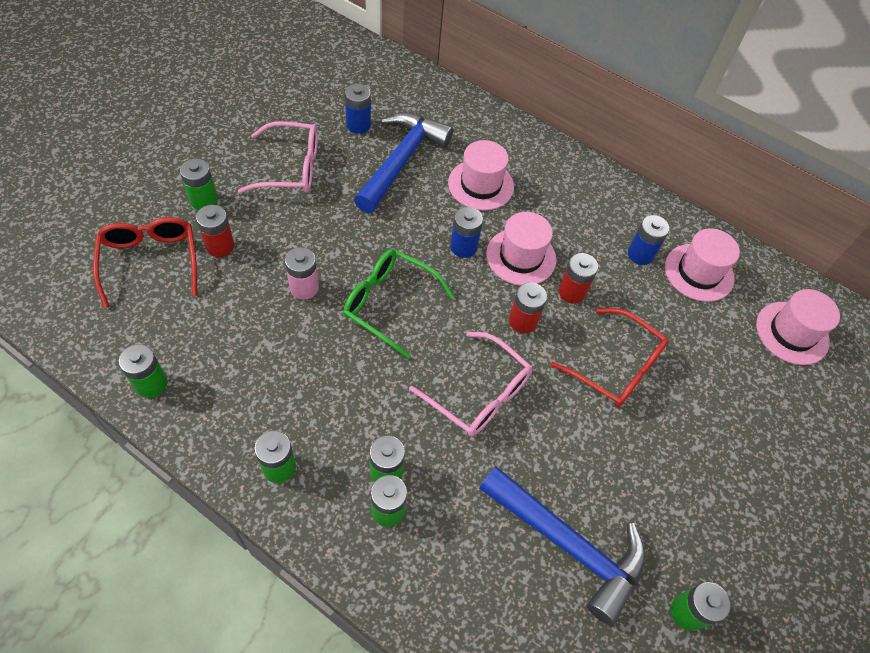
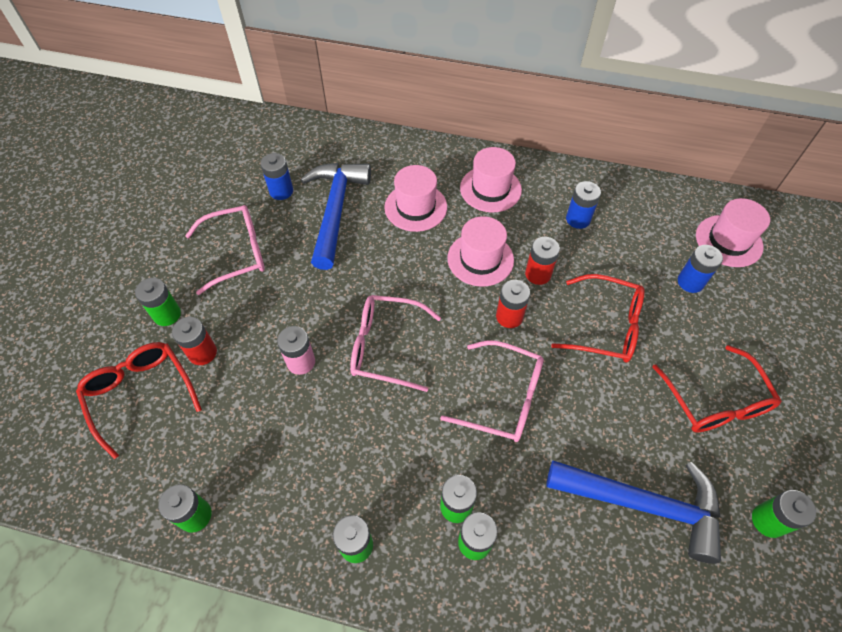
camera: 15 degrees left, 0 degrees up
green glasses [343,249,455,359] -> pink glasses [350,295,441,392]
blue battery [450,207,483,258] -> blue battery moved to [678,245,723,293]
pink hat [665,228,740,302] -> pink hat moved to [460,147,522,212]
none -> red glasses [652,345,782,433]

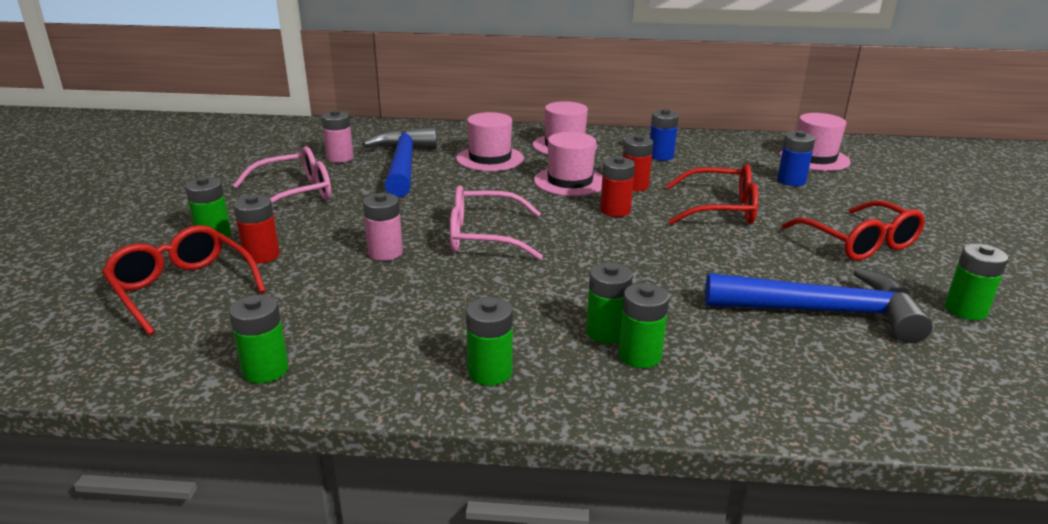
camera: 10 degrees left, 30 degrees down
blue battery [261,153,293,200] -> pink battery [321,110,353,163]
pink glasses [440,340,544,442] -> none

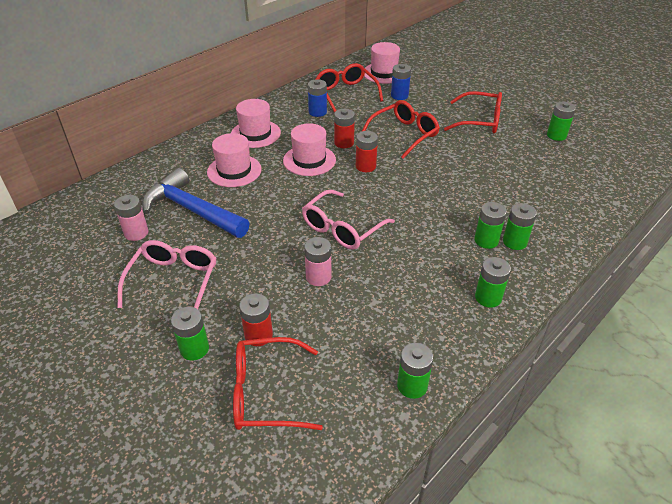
camera: 50 degrees left, 15 degrees up
blue hammer [705,267,933,343] -> none
none -> red glasses [315,63,383,112]

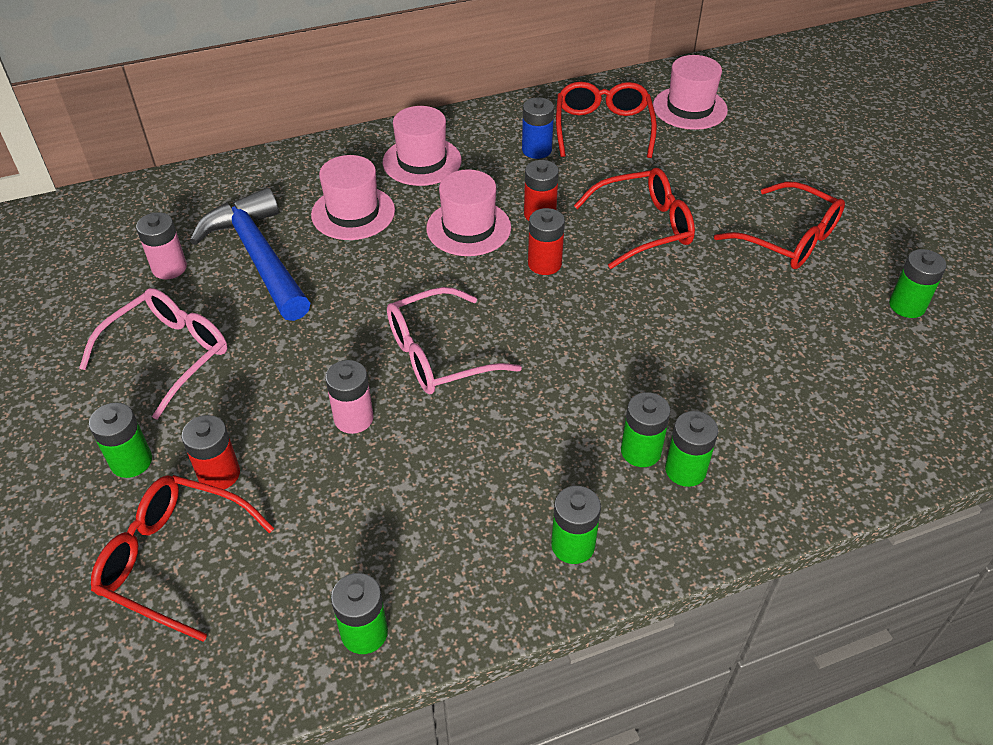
camera: 25 degrees right, 5 degrees up
blue battery [391,64,411,100] -> none

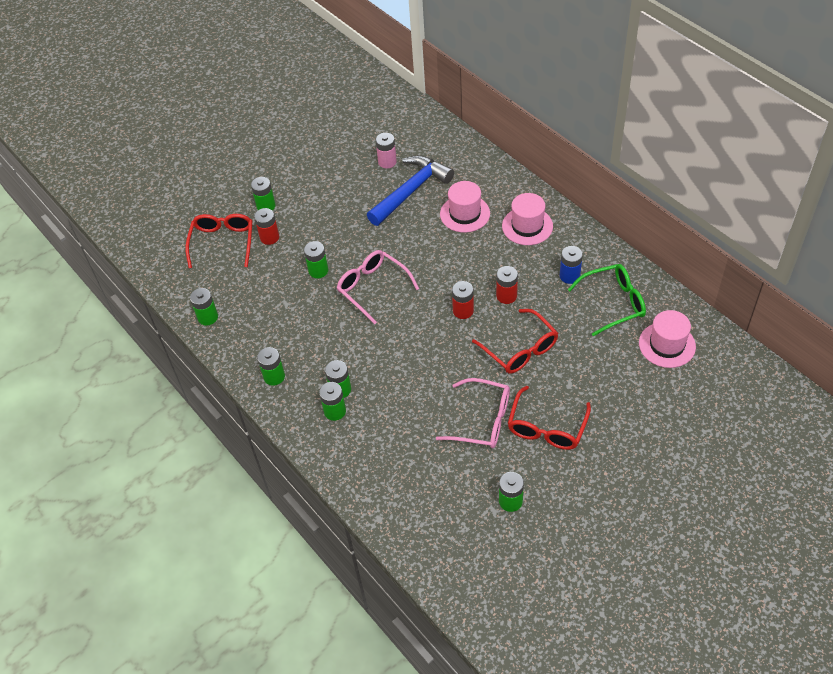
camera: 75 degrees right, 5 degrees up
pink glasses [79,288,228,420] -> pink glasses moved to [436,378,510,448]
pink battery [325,360,374,434] -> green battery [304,241,328,278]
pink hat [426,169,511,256] -> none
red glasses [556,82,657,158] -> green glasses [567,264,646,336]

